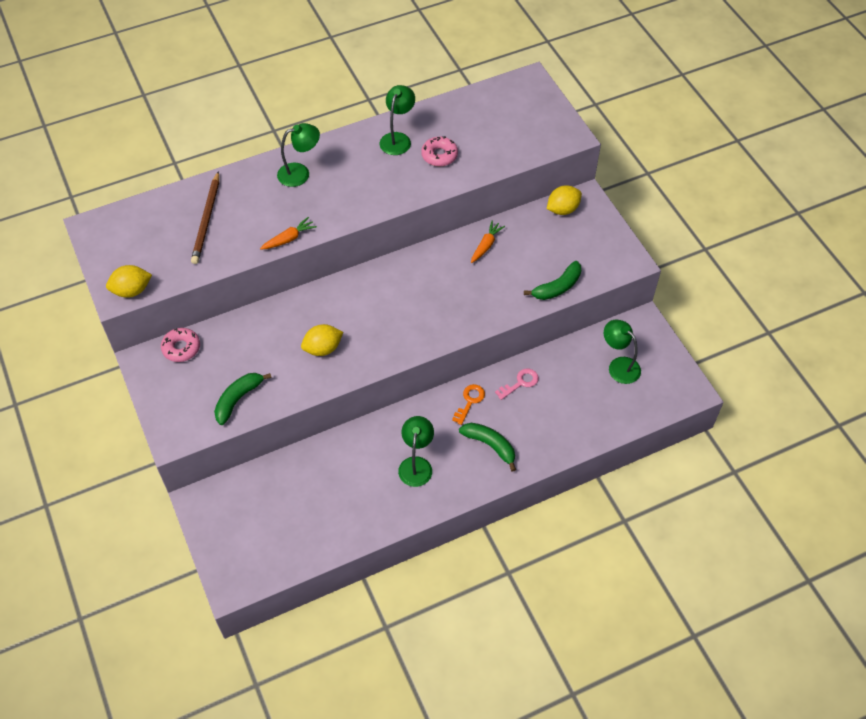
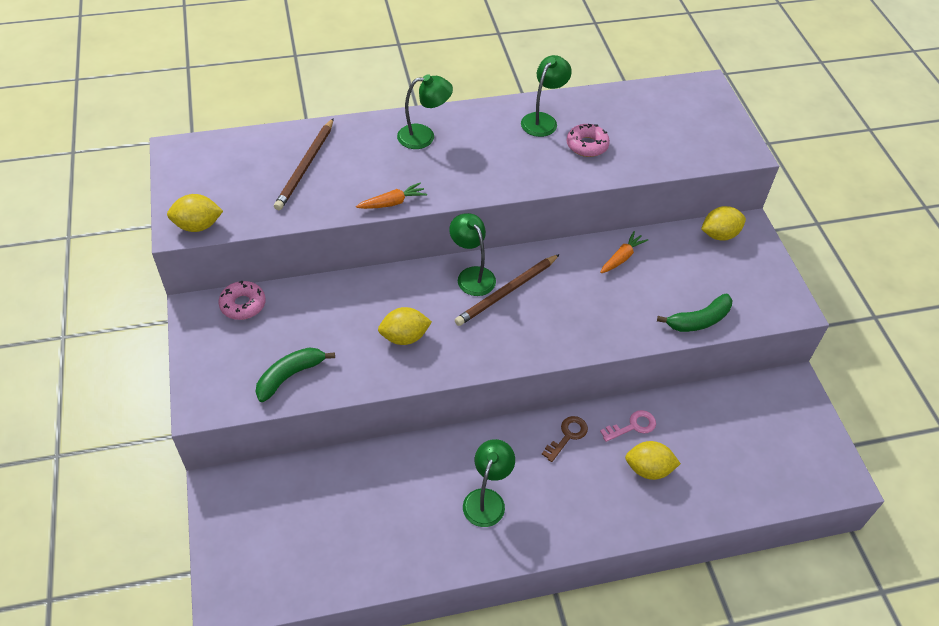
camera: 10 degrees right, 5 degrees down
orange key [452,384,485,425] -> brown key [542,416,588,462]
green banana [459,423,516,472] -> none
green lamp [604,320,641,384] -> green lamp moved to [449,213,496,296]
none -> brown pencil [455,254,560,326]
none -> yellow lemon [625,441,681,480]

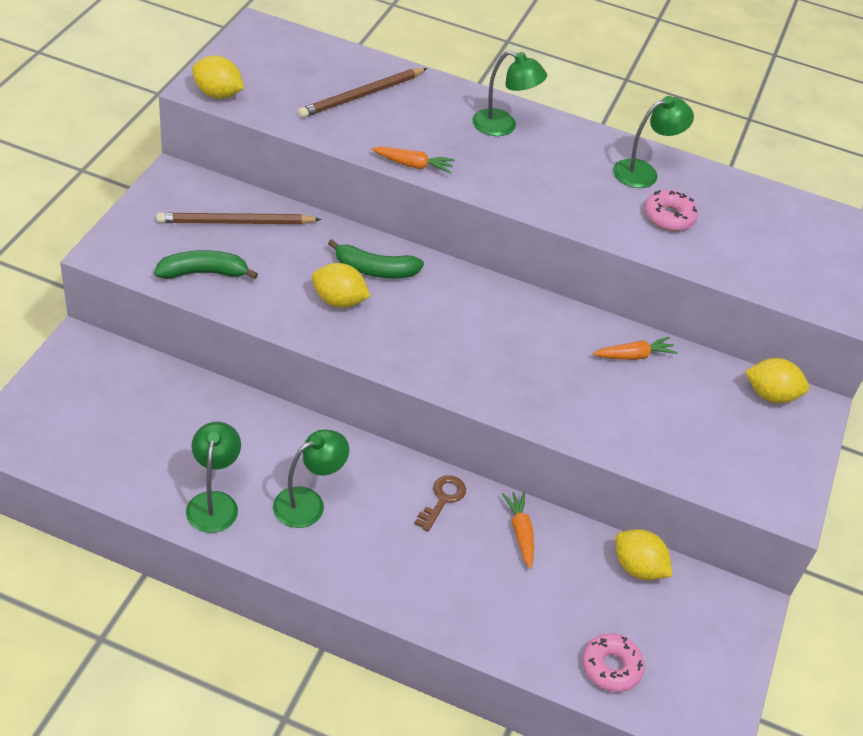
camera: 30 degrees right, 5 degrees down
pink donut [218,281,266,320] -> pink donut moved to [582,633,645,692]
green lamp [449,213,496,296] -> green lamp moved to [186,422,241,533]
brown pencil [455,254,560,326] -> brown pencil moved to [157,212,321,224]
brown key [542,416,588,462] -> brown key turned 45 degrees counterclockwise [414,475,466,532]
pink key [600,410,656,442] -> orange carrot [502,492,534,569]
yellow lemon [625,441,681,480] -> yellow lemon moved to [615,529,672,580]
green banana [657,294,733,332] -> green banana moved to [328,239,424,278]

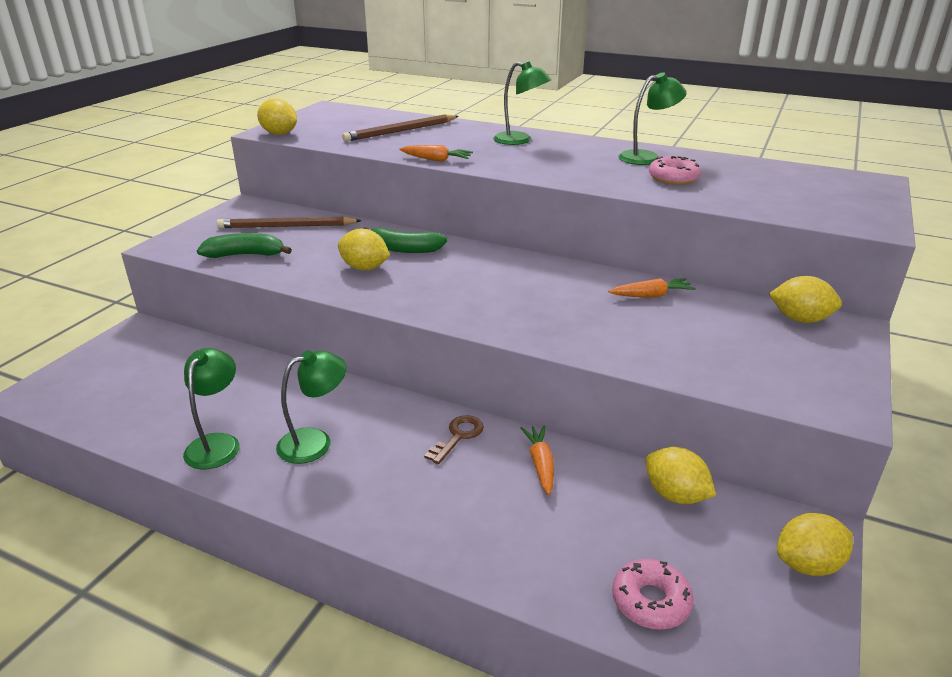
camera: 10 degrees right, 15 degrees down
none -> yellow lemon [777,513,853,576]

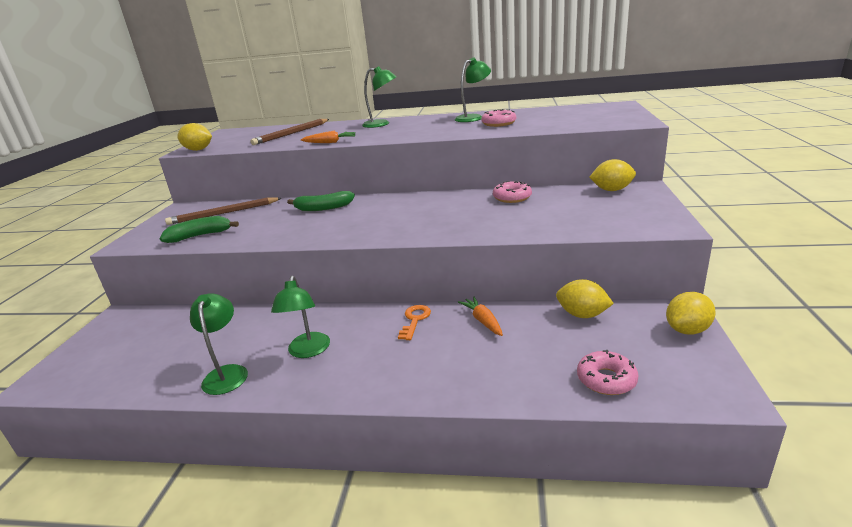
camera: 15 degrees left, 5 degrees down
green lamp [276,350,347,464] -> green lamp turned 135 degrees clockwise [271,276,330,358]
yellow lemon [338,229,390,270] -> none
brown key [424,415,484,464] -> orange key [398,305,431,340]
orange carrot [608,278,696,298] -> pink donut [493,181,532,203]

